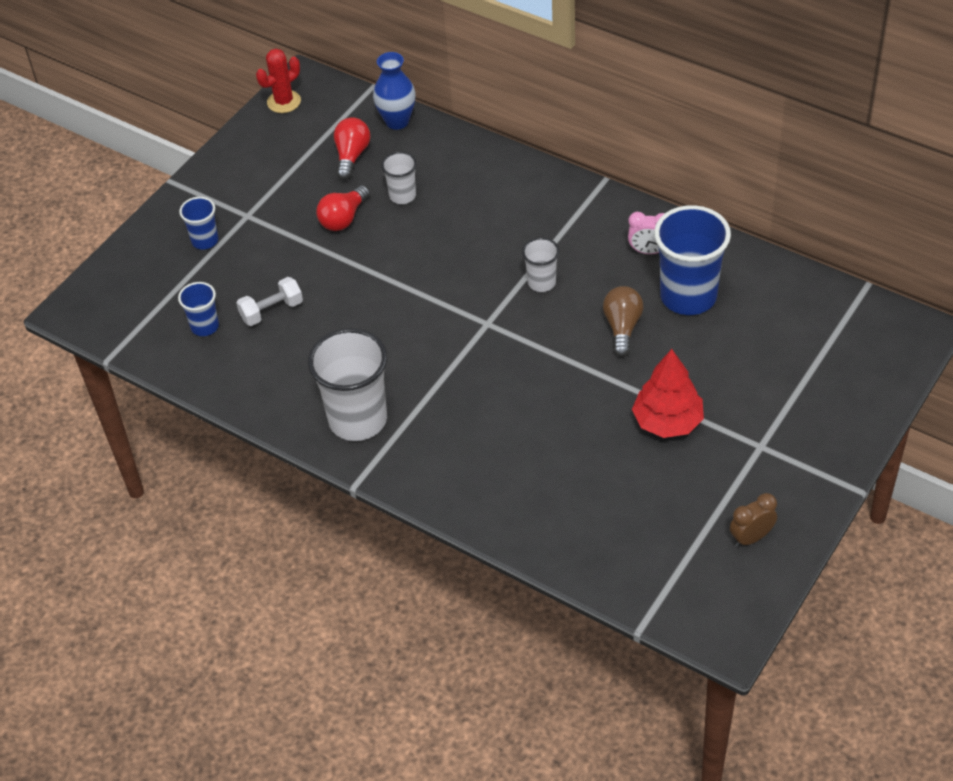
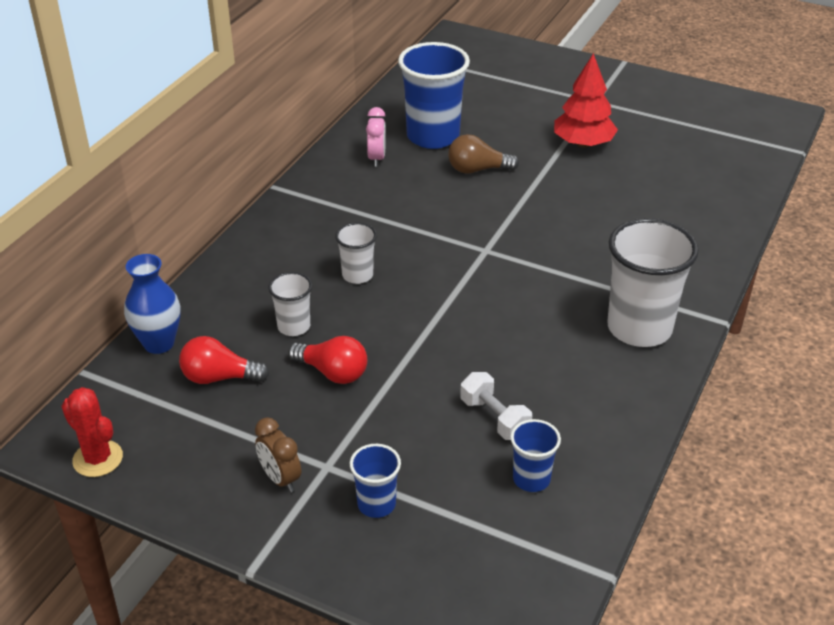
camera: 100 degrees left, 10 degrees down
white cup [522,238,560,292] -> white cup moved to [335,223,377,284]
brown clock [730,493,777,547] -> brown clock moved to [255,417,301,492]

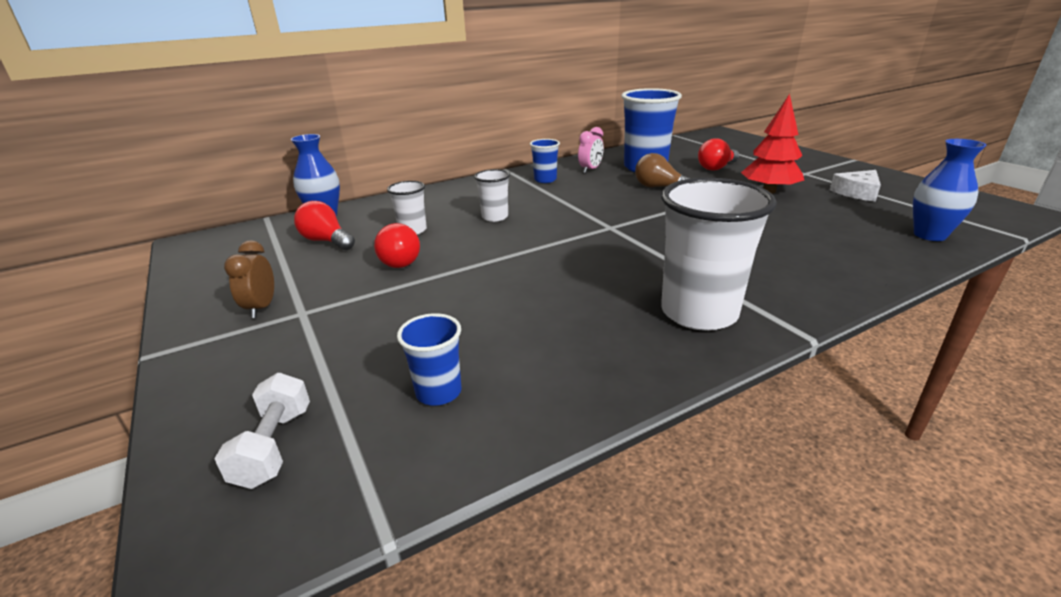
camera: 35 degrees right, 10 degrees down
red cactus [61,387,123,477] -> none
blue cup [350,444,401,518] -> blue cup moved to [530,139,560,183]
white dumbbell [460,372,532,440] -> white dumbbell moved to [214,373,310,489]
none -> red light bulb [698,138,739,171]
none -> white cheese [830,170,881,202]
none -> blue vase [913,139,986,241]

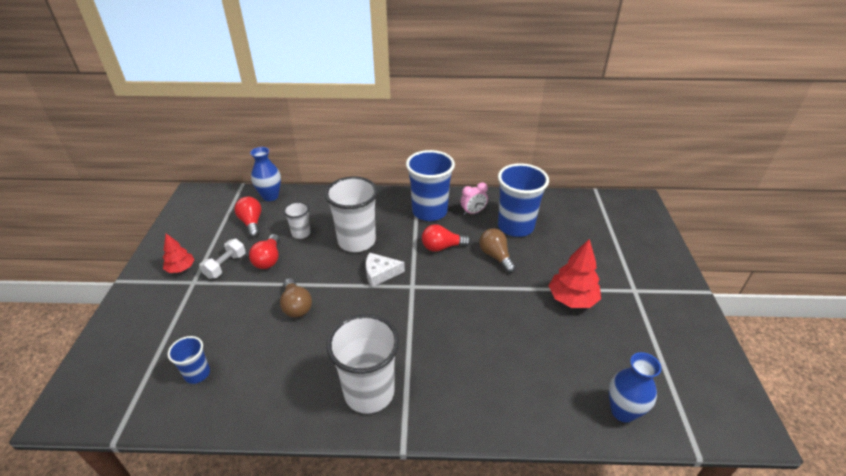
camera: 30 degrees right, 10 degrees up
white dumbbell [214,373,310,489] -> white dumbbell moved to [199,239,246,279]
brown clock [224,240,274,318] -> red tree [163,234,195,273]
white cup [474,169,510,222] -> white cup [325,176,378,252], size x1.97
blue cup [530,139,560,183] -> blue cup [406,150,455,221], size x1.97
red light bulb [698,138,739,171] -> red light bulb moved to [422,224,471,252]
white cheese [830,170,881,202] -> white cheese moved to [366,252,405,287]
none -> brown light bulb [280,278,312,318]

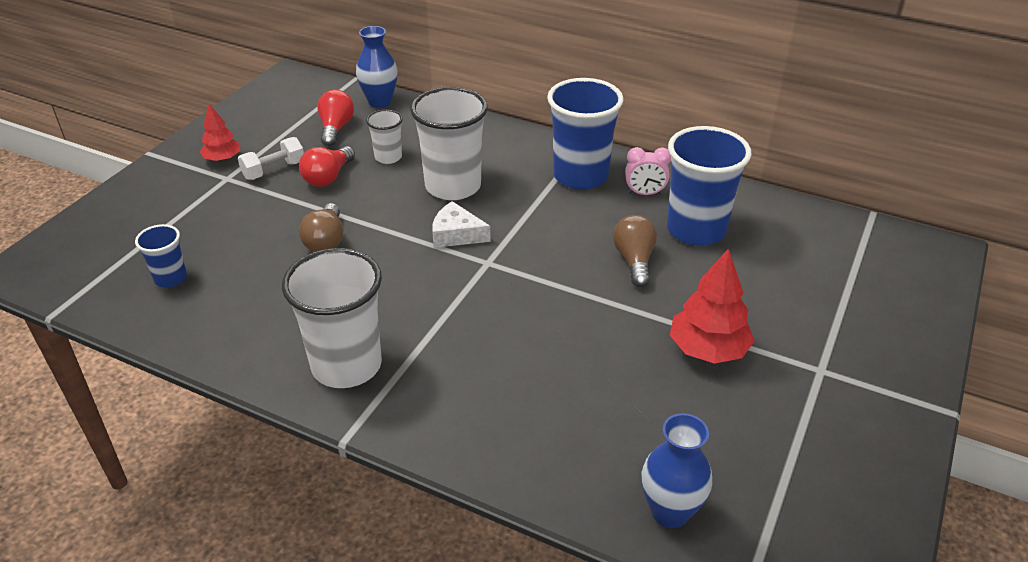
camera: 25 degrees right, 0 degrees up
red light bulb [422,224,471,252] -> none

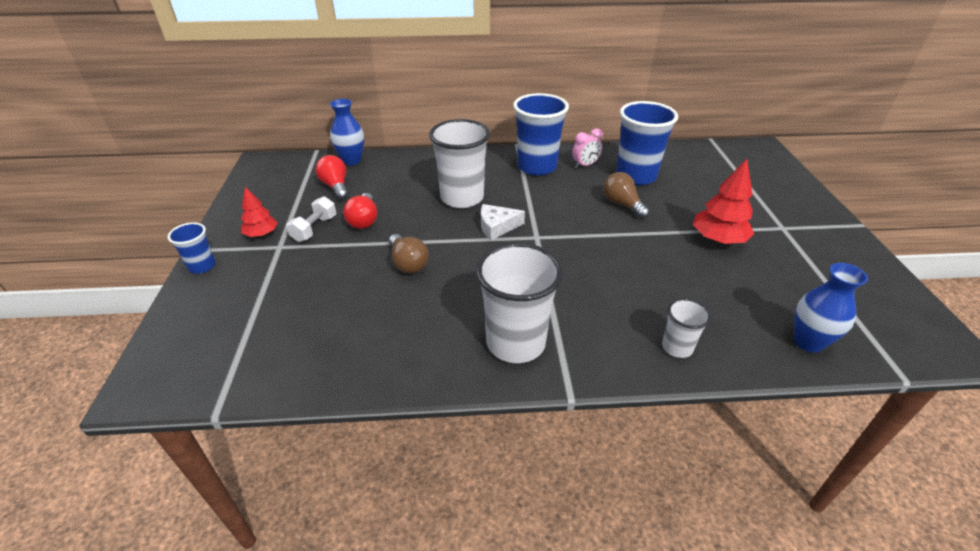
camera: 30 degrees left, 0 degrees up
blue cup [135,224,187,287] -> blue cup moved to [167,222,216,274]
white cup [366,110,403,164] -> white cup moved to [662,298,711,358]

